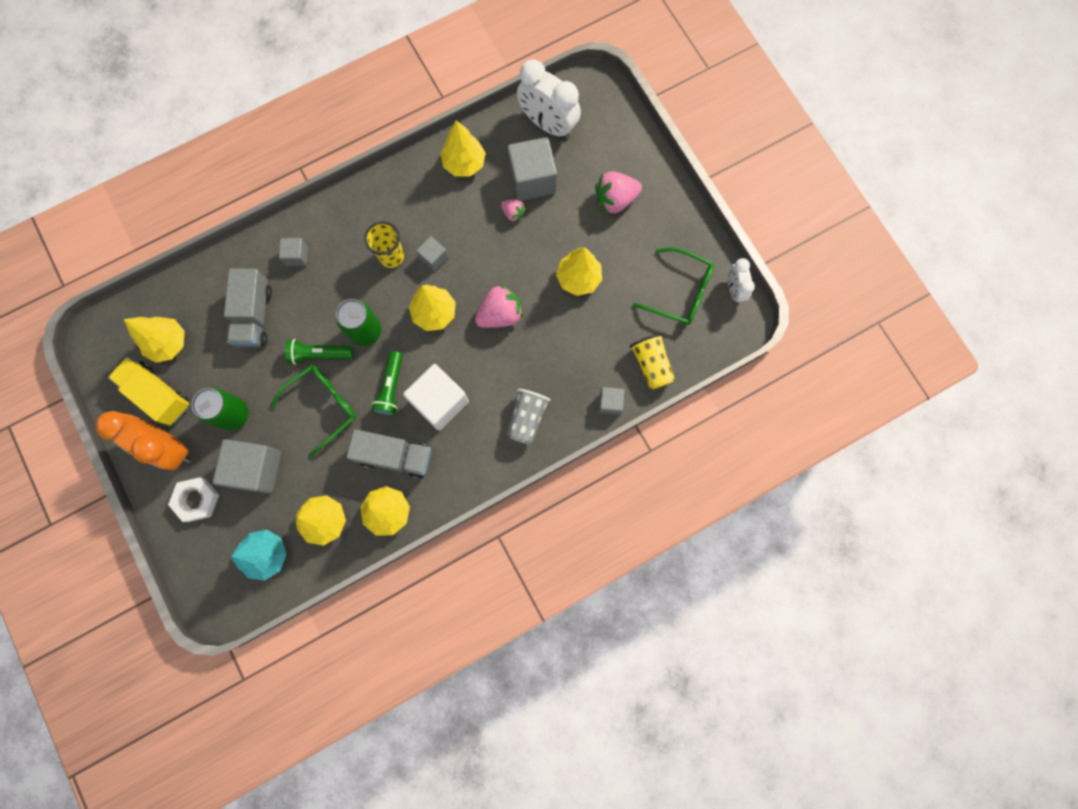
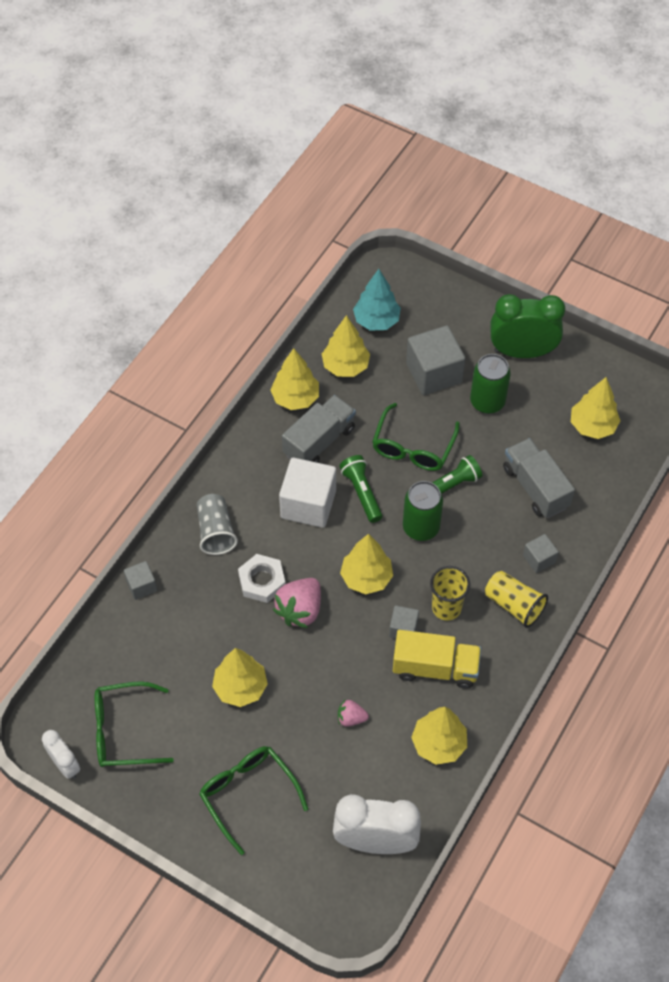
camera: 150 degrees right, 20 degrees down
orange clock [96,411,191,470] -> green clock [490,294,565,358]
yellow truck [108,357,189,426] -> yellow truck moved to [393,630,481,689]
white nut [168,477,219,522] -> white nut moved to [238,554,286,603]
grey truck [347,429,432,479] -> grey truck turned 150 degrees clockwise [282,395,356,463]
grey cube [507,137,557,201] -> none
pink strawberry [595,171,642,214] -> green glasses [199,746,308,855]
yellow cup [629,333,675,390] -> yellow cup moved to [485,571,548,628]

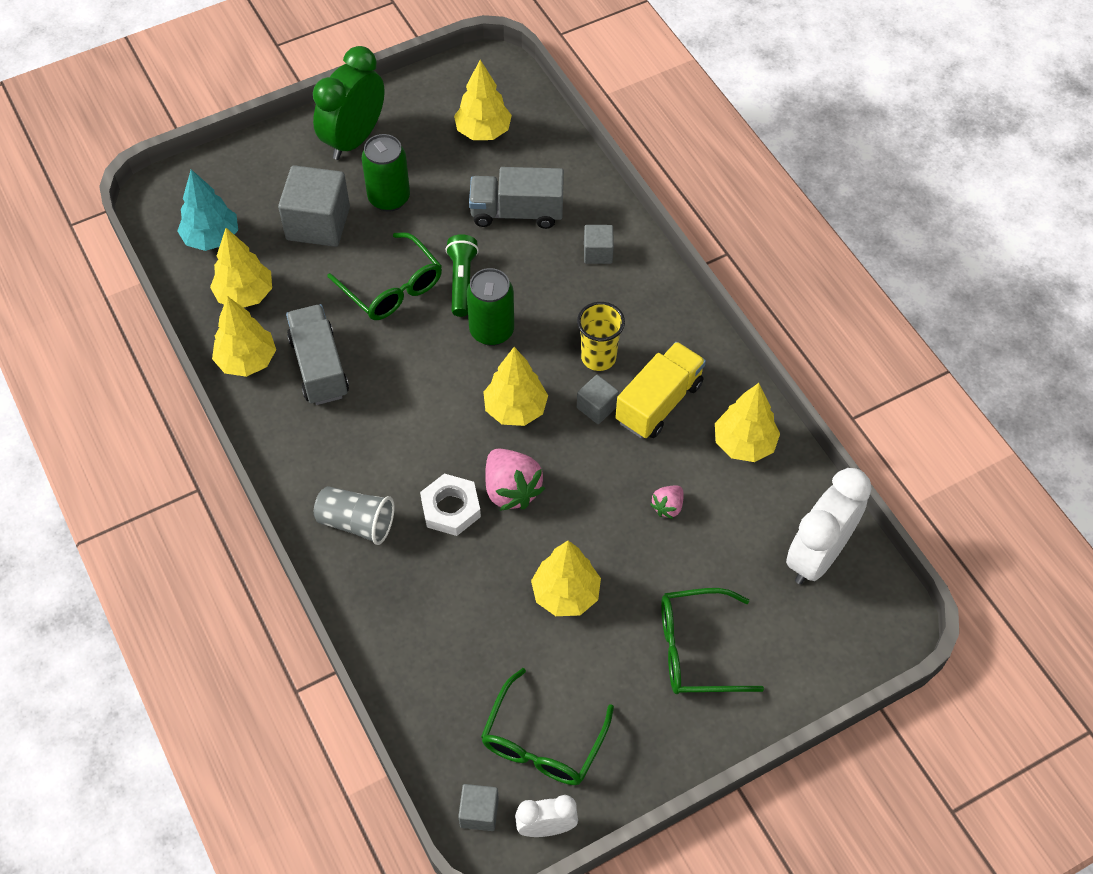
camera: 60 degrees left, 0 degrees up
grey cube [124,561,157,600] -> grey cube moved to [458,784,499,831]
white cube [279,458,336,528] -> none
green flashlight [339,455,383,523] -> none
yellow cup [485,571,548,628] -> none

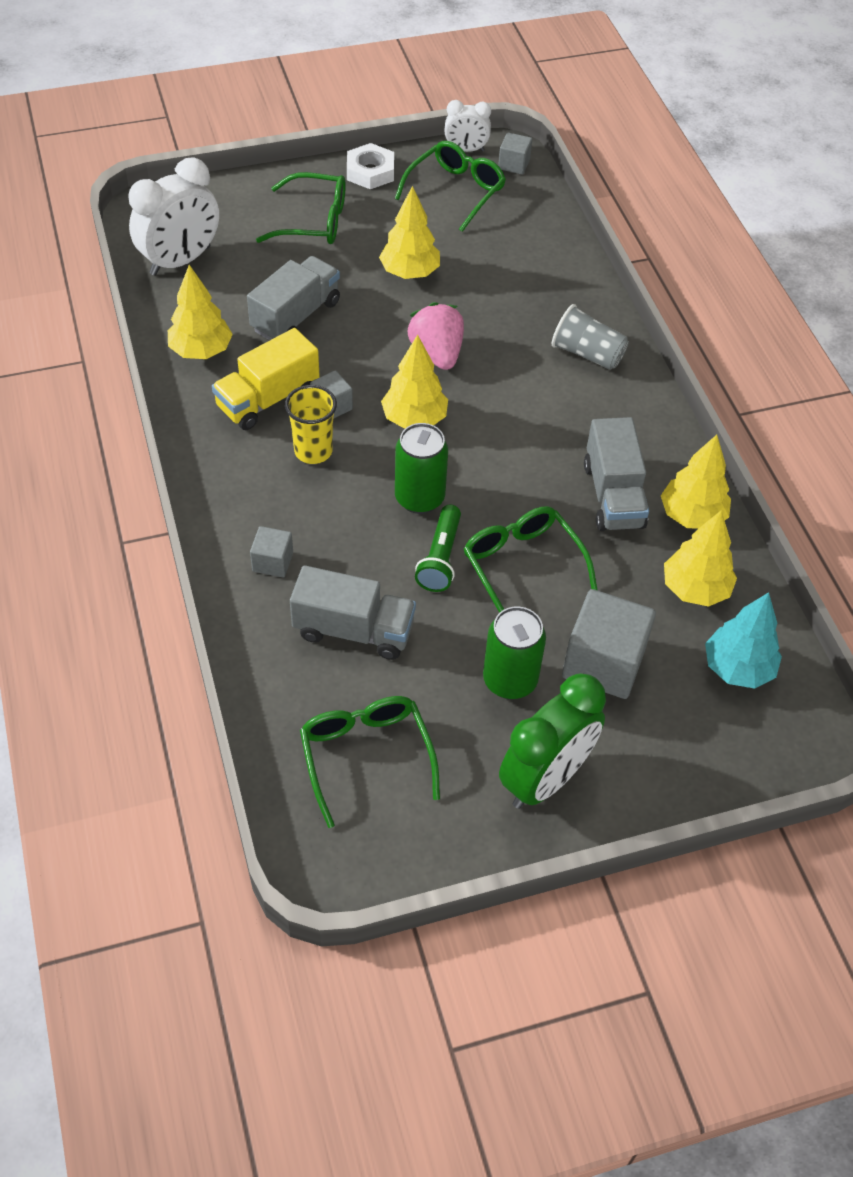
camera: 170 degrees left, 5 degrees down
white nut [420,473,481,536] -> white nut moved to [347,143,394,189]
yellow tree [454,60,512,140] -> green glasses [300,696,440,828]
pink strawberry [650,485,684,519] -> grey truck [247,256,340,340]

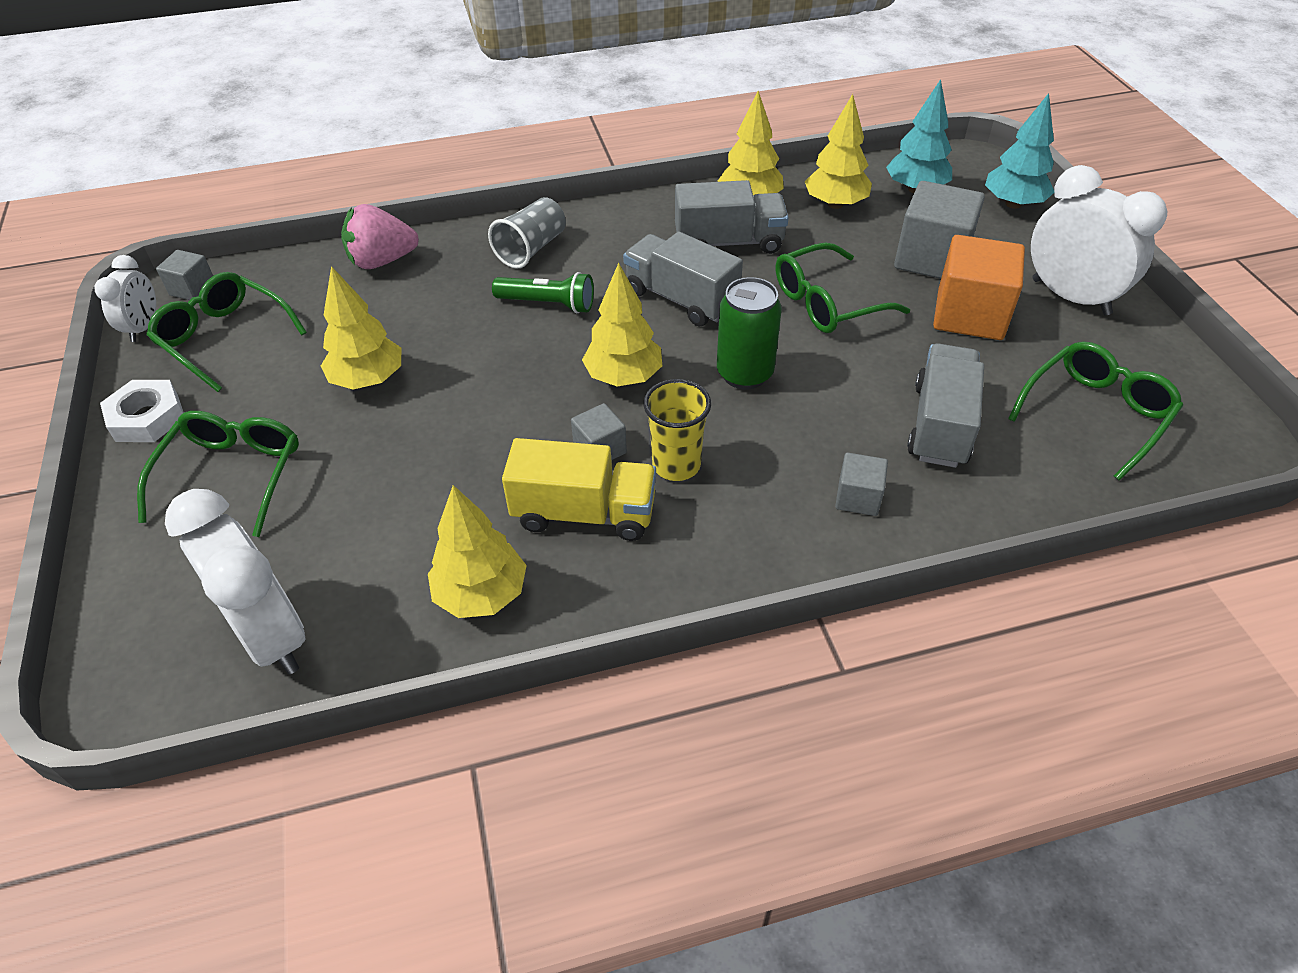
camera: 85 degrees left, 5 degrees down
yellow truck [212,328,320,430] -> yellow truck turned 45 degrees counterclockwise [502,438,656,541]
grey truck [247,256,340,340] -> grey truck moved to [623,231,743,327]
green glasses [300,696,440,828] -> green glasses turned 150 degrees clockwise [1008,341,1183,481]
pink strawberry [407,302,464,370] -> pink strawberry moved to [341,204,419,269]
green flashlight [415,504,461,592] -> green flashlight moved to [492,272,594,313]
green can [483,606,546,699] -> orange cube [933,235,1025,340]
green clock [499,673,606,809] -> white clock [1031,165,1167,315]
none -> turquoise tree [985,93,1054,209]

